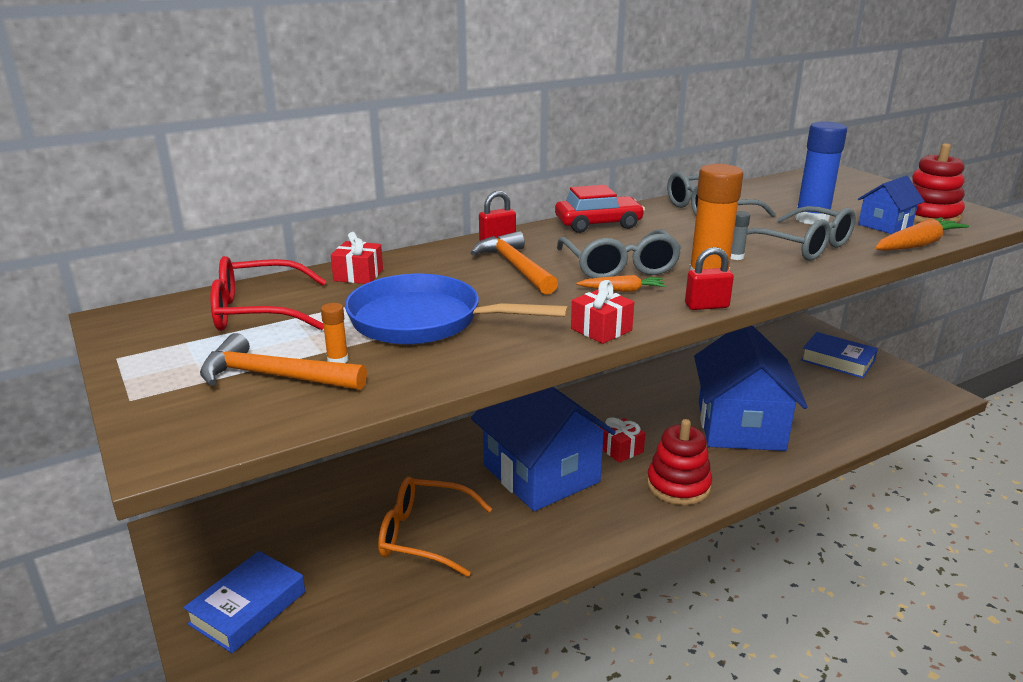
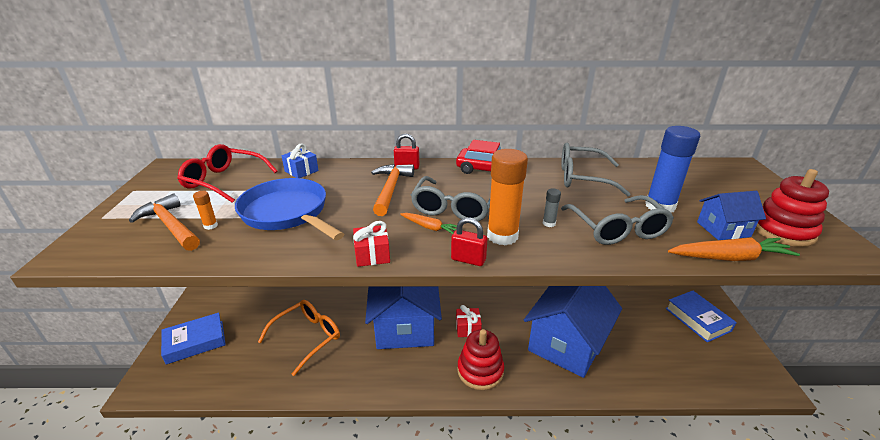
camera: 30 degrees right, 5 degrees up
red gift [331,232,383,284] -> blue gift [281,144,319,178]
orange glasses [378,477,492,577] -> orange glasses turned 90 degrees clockwise [258,300,340,376]

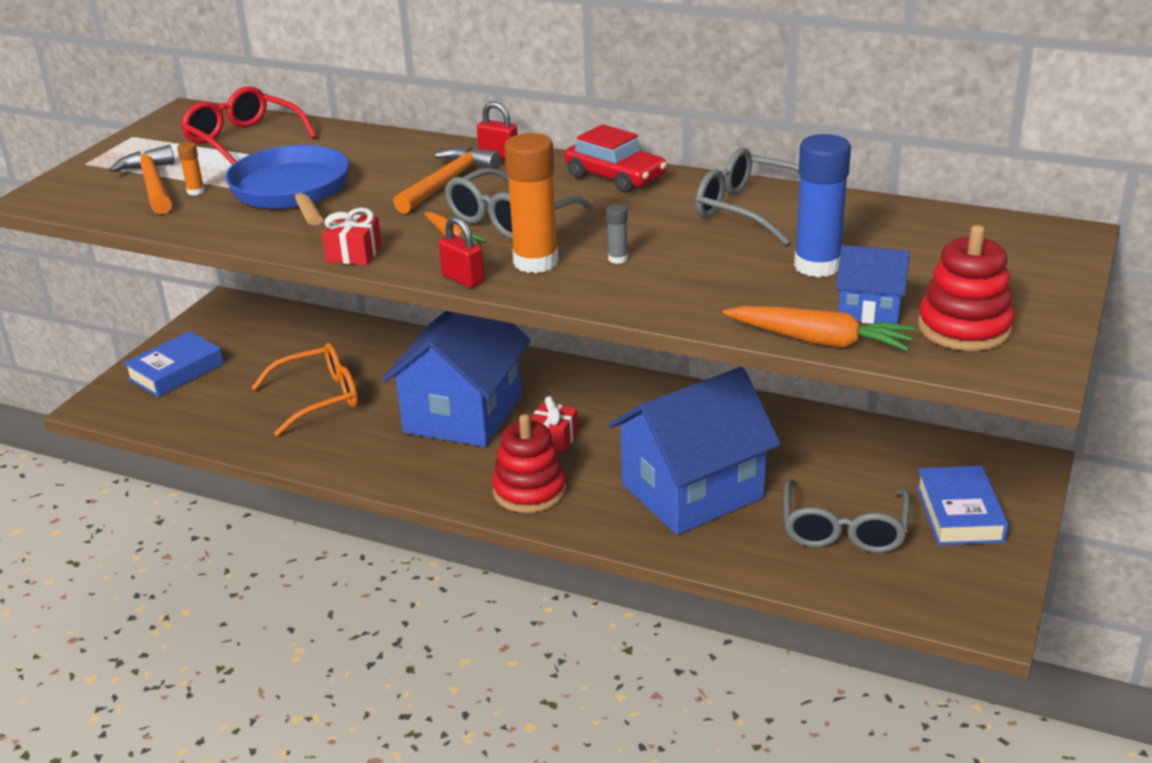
camera: 25 degrees right, 0 degrees up
blue book [161,313,226,365] -> blue book turned 45 degrees counterclockwise [123,331,224,397]
blue gift [281,144,319,178] -> none
grey glasses [561,195,674,245] -> grey glasses moved to [783,480,910,553]

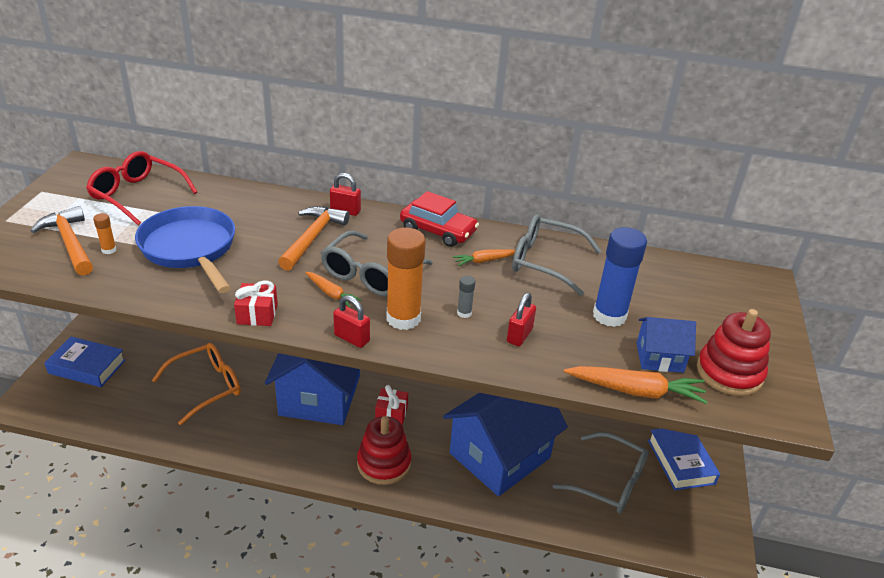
camera: 15 degrees left, 5 degrees up
blue book [123,331,224,397] -> blue book turned 75 degrees clockwise [44,336,125,387]
grey glasses [783,480,910,553] -> grey glasses turned 60 degrees counterclockwise [553,432,649,513]
none -> orange carrot [453,249,515,266]
none -> red padlock [507,293,536,346]

